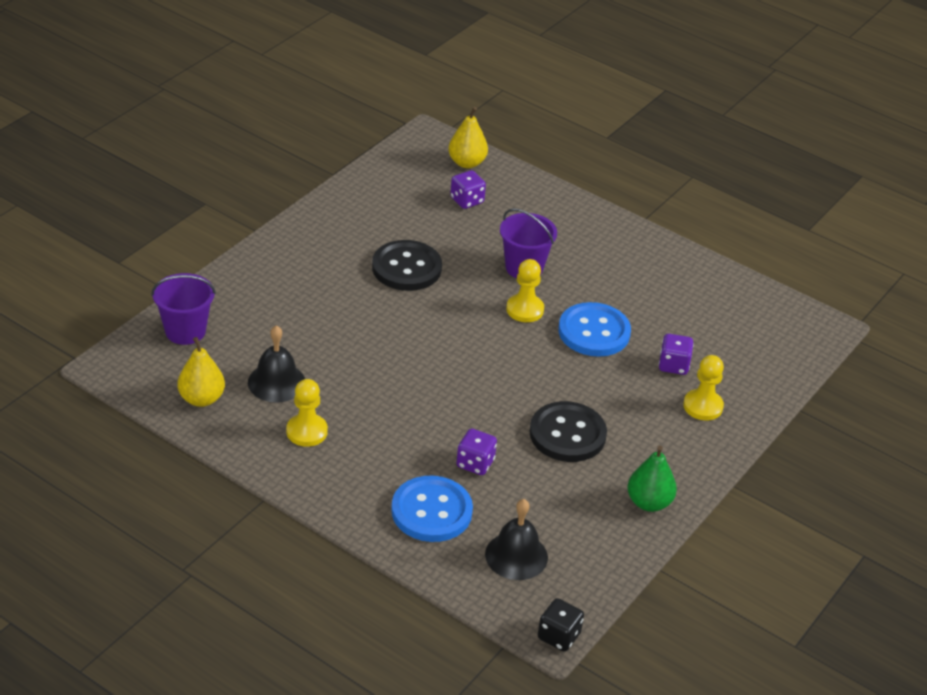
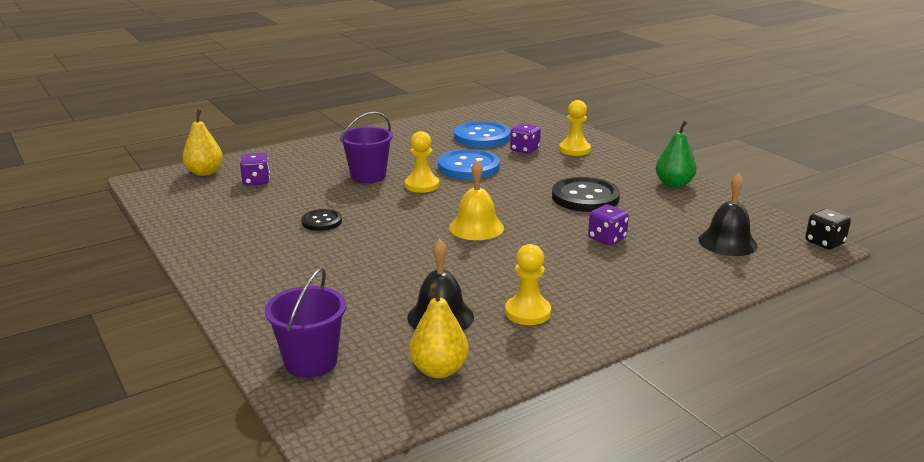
camera: 65 degrees left, 15 degrees down
black button [372,240,442,291] -> black button [301,209,342,231], size x0.56
blue button [391,476,473,542] -> blue button moved to [454,121,510,147]
none -> yellow bell [449,160,504,240]

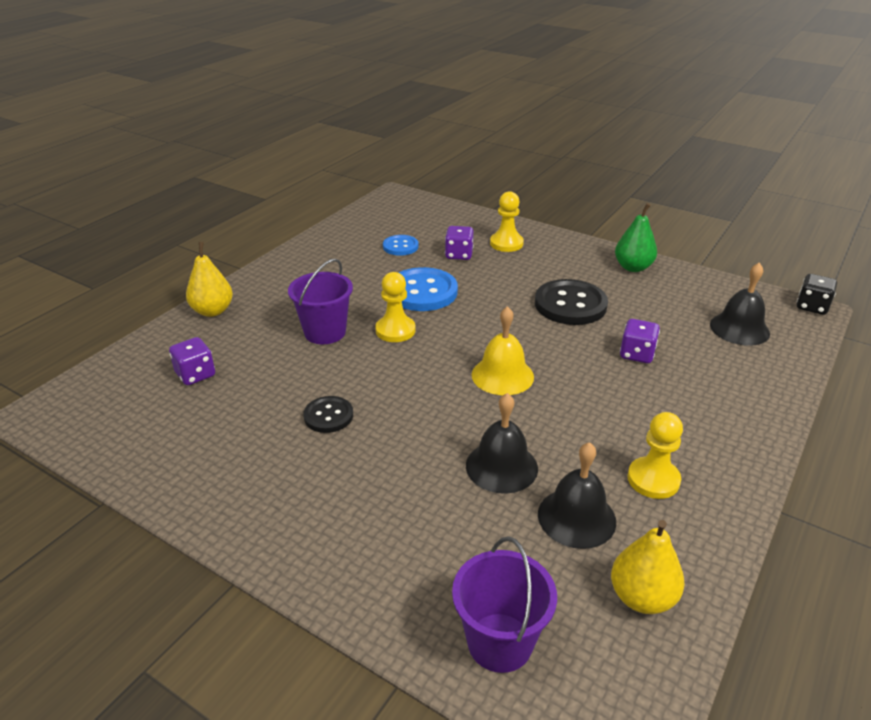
camera: 25 degrees left, 10 degrees up
yellow pear [183,109,223,176] -> yellow pear moved to [186,242,233,317]
blue button [454,121,510,147] -> blue button [383,235,419,256], size x0.56
none -> black bell [466,393,538,494]

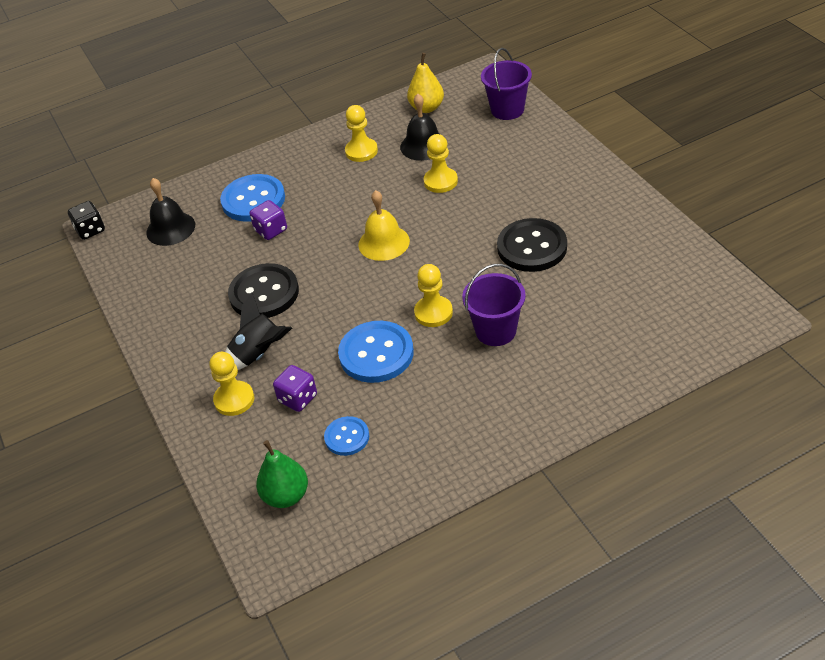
camera: 145 degrees left, 10 degrees up
purple dice [169,337,215,385] -> none
yellow pear [186,242,233,317] -> none
black button [303,396,353,433] -> black button [497,218,567,272], size x1.78
black bell [466,393,538,494] -> yellow pawn [424,134,458,193]
green pear [615,203,657,272] -> green pear moved to [256,440,308,508]
none -> blue button [220,174,285,222]
none -> black rocket [225,292,292,370]

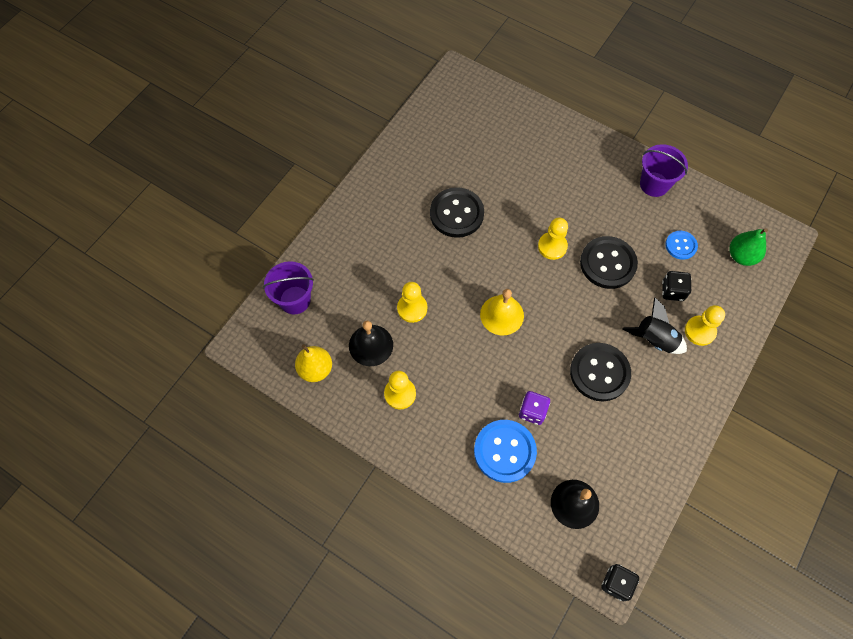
camera: 125 degrees left, 20 degrees up
purple dice [273,365,317,412] -> black dice [662,271,691,301]
blue button [338,321,414,383] -> black button [580,236,638,289]
purple bucket [462,264,526,346] -> purple bucket moved to [640,144,688,197]

